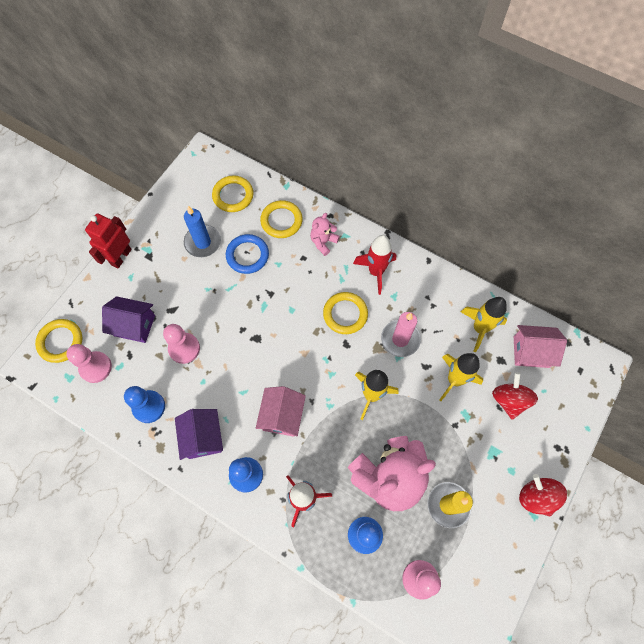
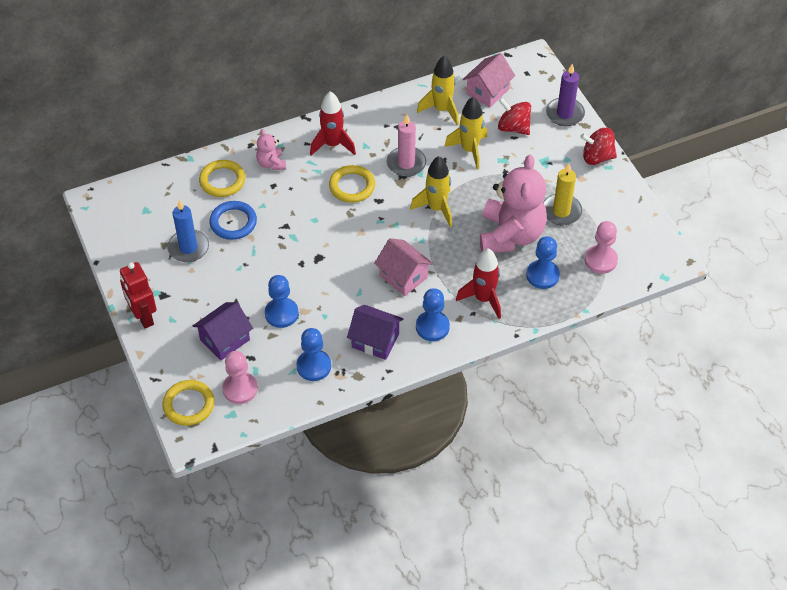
camera: 55 degrees left, 15 degrees down
pink pawn [163,324,200,364] -> blue pawn [265,275,299,328]
yellow ring [212,175,254,212] -> none
none -> purple candle [546,64,585,126]

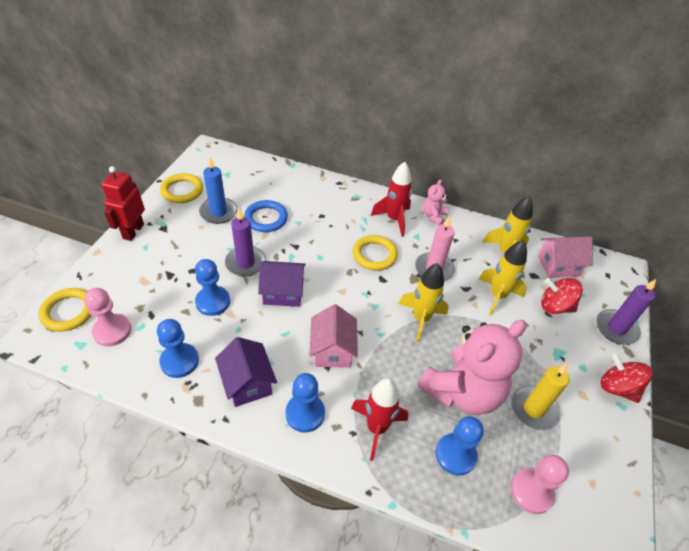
camera: 40 degrees right, 5 degrees down
purple house [193,302,253,360] -> purple house moved to [258,261,306,307]
yellow ring [199,160,245,197] -> yellow ring moved to [160,173,203,203]
pink teddy bear [256,129,286,170] -> pink teddy bear moved to [423,179,449,225]
red spinning top [498,98,531,135] -> red spinning top turned 60 degrees counterclockwise [541,278,583,314]
none -> purple candle [225,209,266,277]

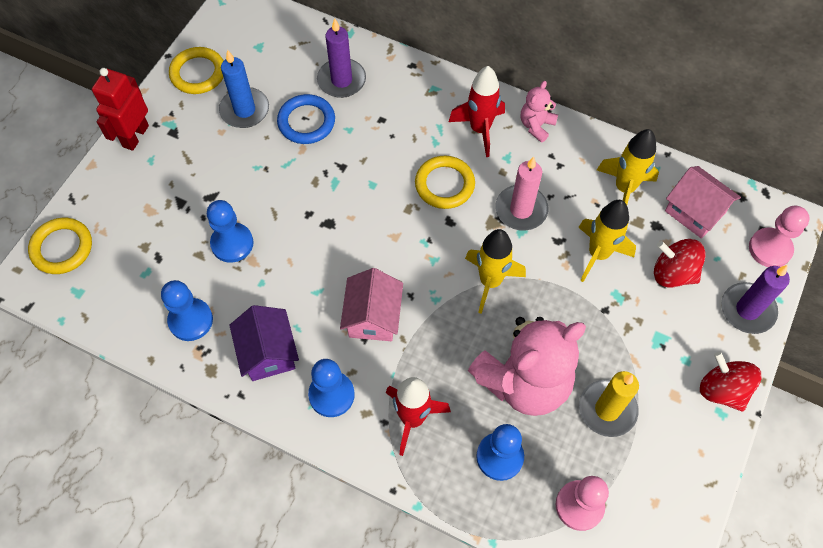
camera: 10 degrees right, 15 degrees up
pink pawn [84,288,131,347] -> pink pawn moved to [749,206,810,267]
purple candle [225,209,266,277] -> purple candle moved to [317,19,366,98]
purple house [258,261,306,307] -> none
pink house [538,236,593,278] -> pink house turned 45 degrees clockwise [665,166,741,239]

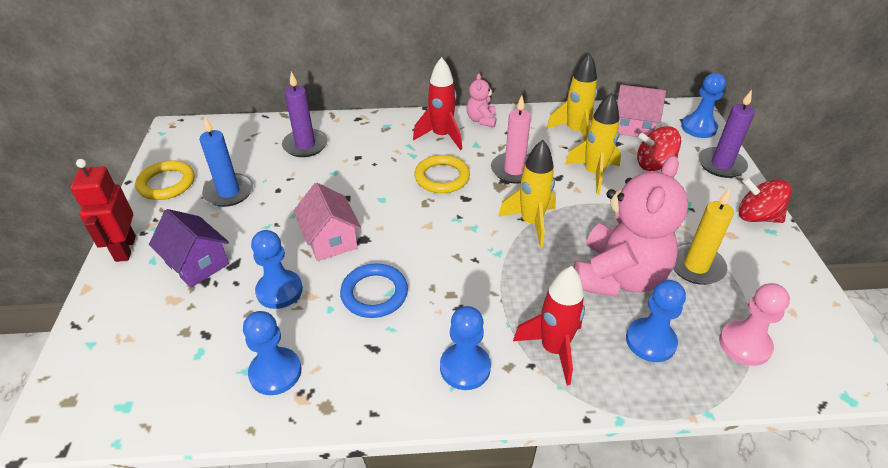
camera: 30 degrees left, 20 degrees down
yellow ring [28,218,92,274] -> none
purple house [229,305,299,381] -> purple house moved to [149,209,229,288]
blue ring [277,94,335,144] -> blue ring moved to [340,263,408,318]
pink house [340,268,403,341] -> pink house moved to [294,183,362,261]
pink pawn [749,206,810,267] -> blue pawn [681,73,726,138]

